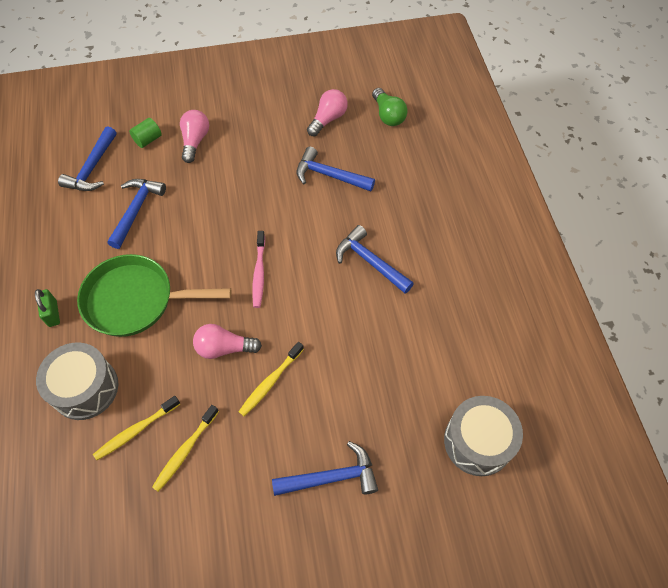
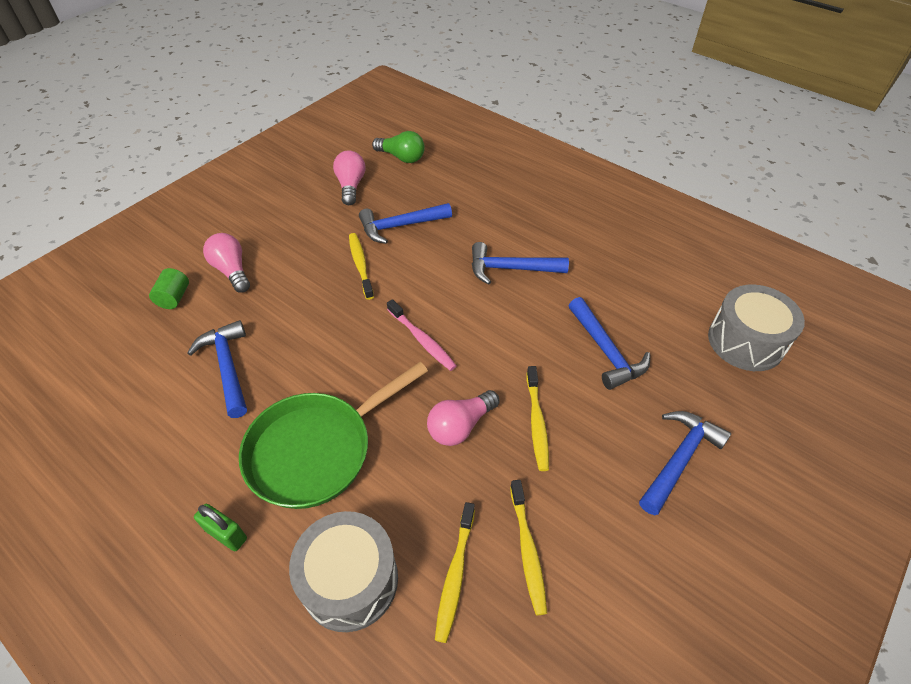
camera: 40 degrees left, 10 degrees down
blue hammer [58,126,117,191] -> blue hammer moved to [569,297,650,390]
none -> yellow toothbrush [349,233,374,300]

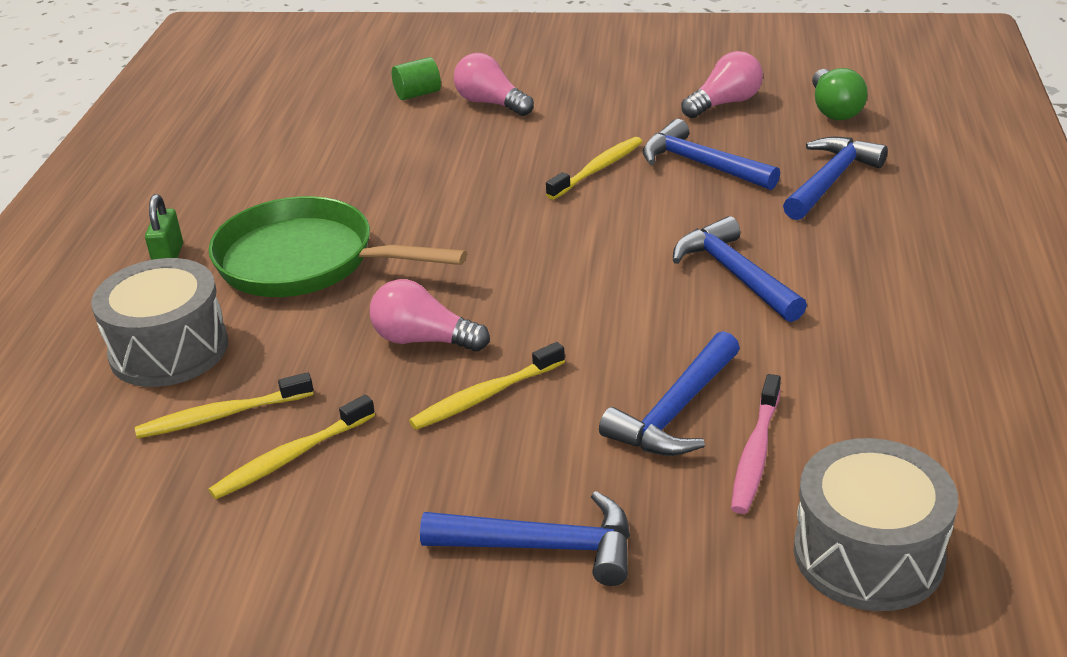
camera: 60 degrees right, 15 degrees down
blue hammer [187,320,247,418] -> blue hammer moved to [783,137,888,220]
pink light bulb [203,233,250,293] -> pink light bulb turned 75 degrees counterclockwise [454,53,534,116]
pink toothbrush [387,299,457,371] -> pink toothbrush moved to [731,374,781,514]

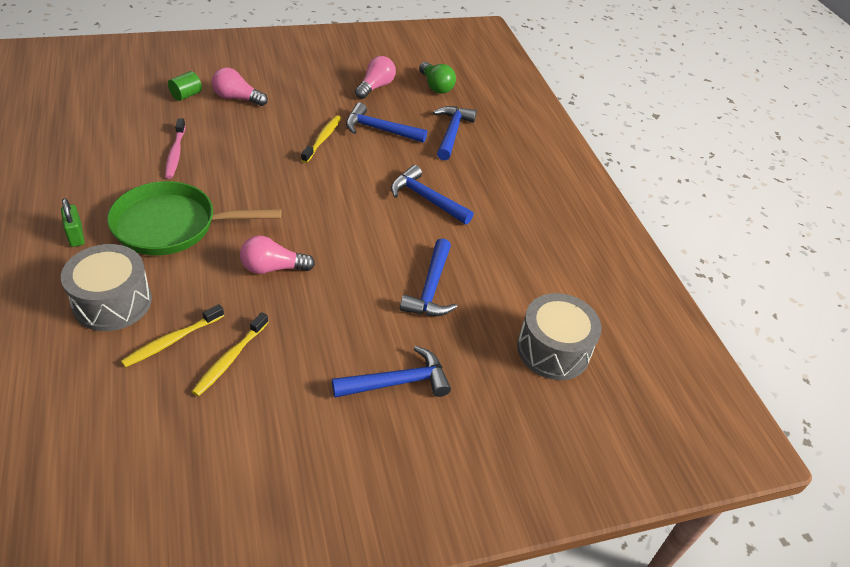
camera: 30 degrees left, 10 degrees up
yellow toothbrush [409,342,565,430] -> none
pink toothbrush [731,374,781,514] -> pink toothbrush moved to [165,118,186,179]

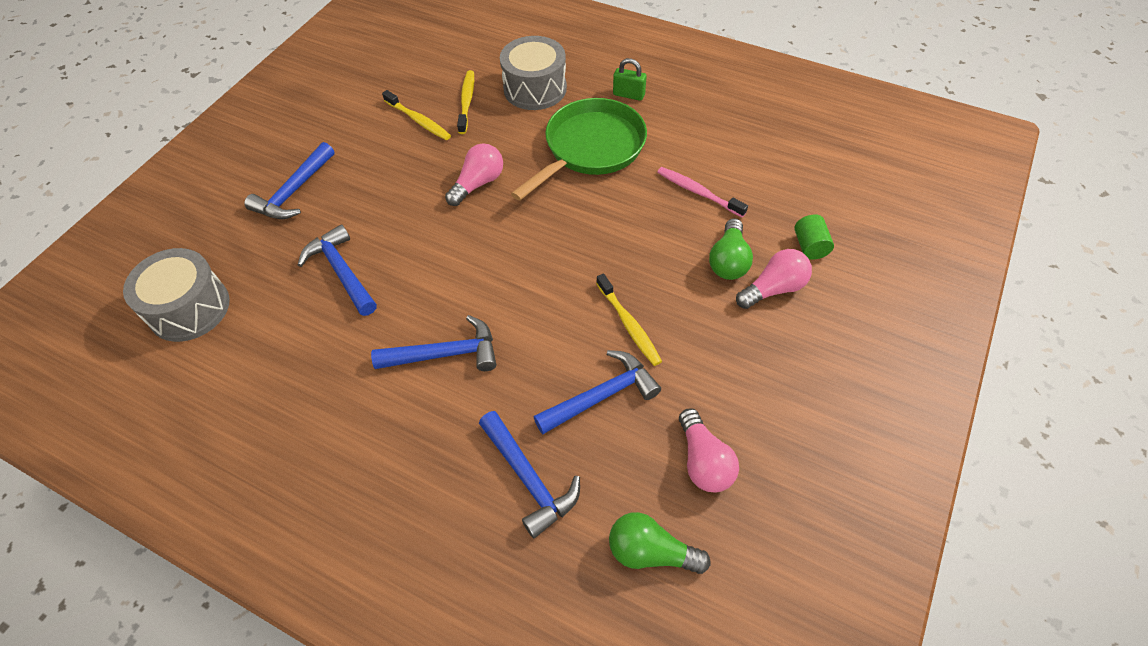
camera: 140 degrees right, 10 degrees up
yellow toothbrush [191,312,269,397] -> yellow toothbrush turned 150 degrees clockwise [382,90,451,140]
none -> green light bulb [709,218,753,280]

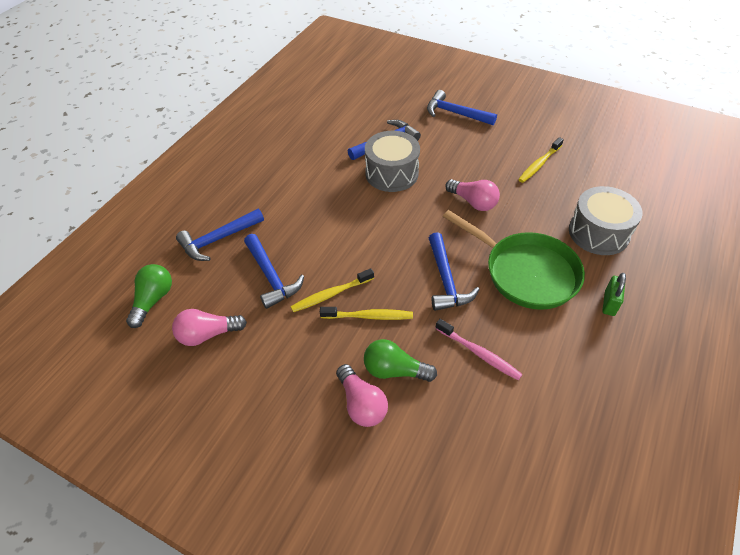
camera: 90 degrees right, 5 degrees down
grey drum [123,248,230,342] -> grey drum moved to [365,131,420,192]
blue hammer [371,315,496,371] -> blue hammer moved to [429,232,480,311]
yellow toothbrush [457,70,474,134] -> yellow toothbrush moved to [320,307,413,320]
pink toothbrush [657,167,748,217] -> pink toothbrush turned 90 degrees clockwise [435,319,523,380]
green cylinder [794,214,834,260] -> none

